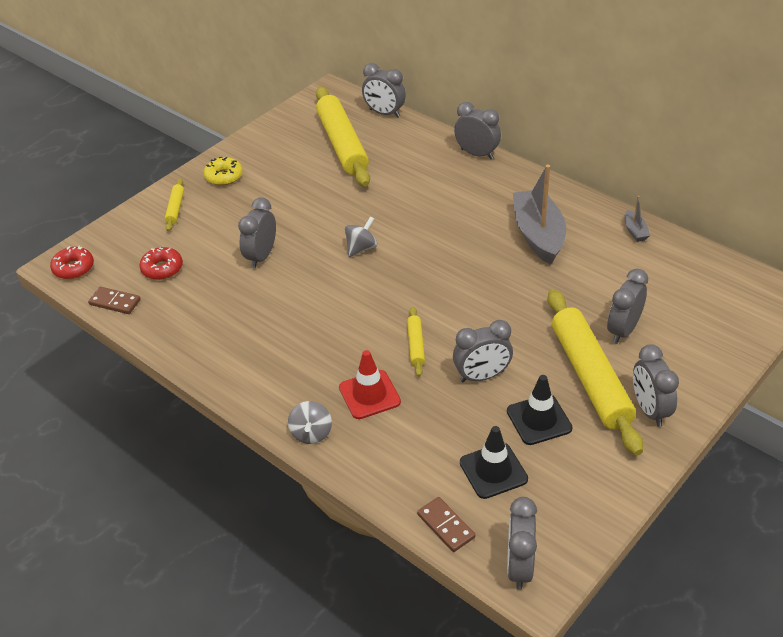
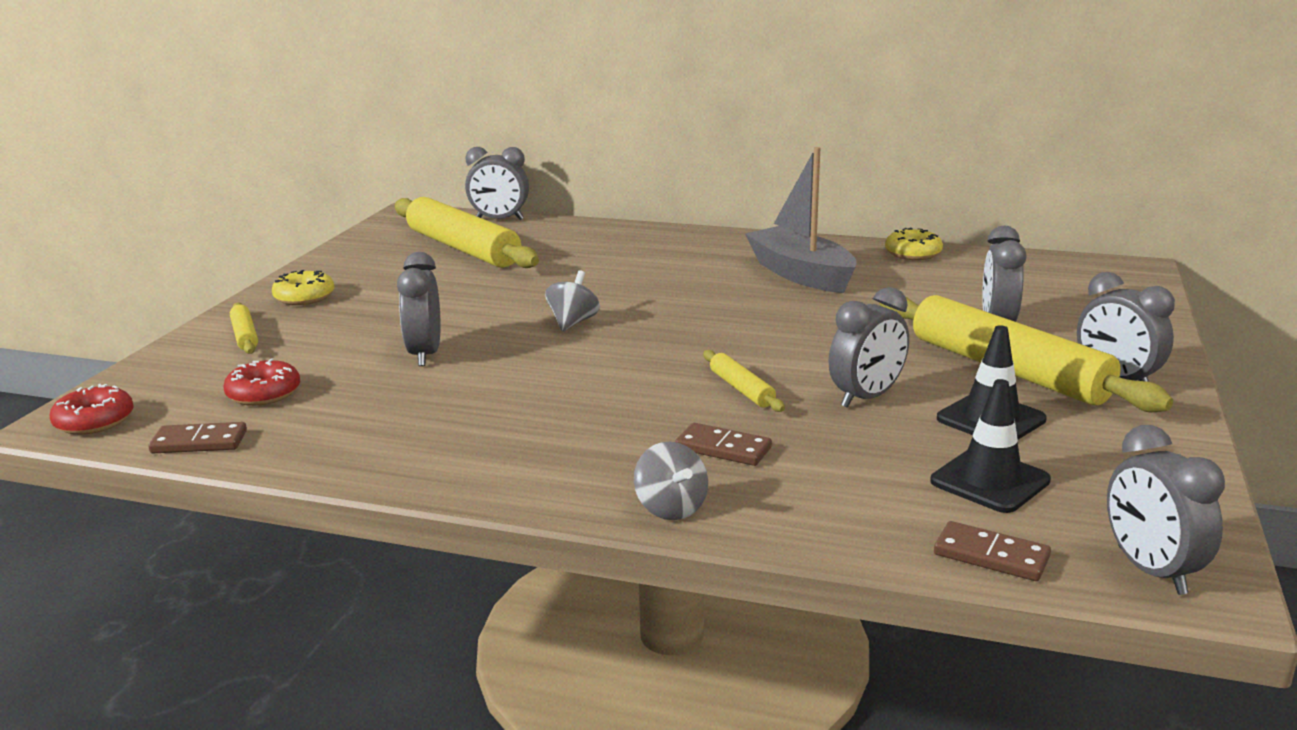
camera: 25 degrees left, 20 degrees down
red traffic cone [339,350,401,419] -> brown domino [675,423,772,466]
grey clock [454,102,501,159] -> none
grey boat [624,196,650,242] -> yellow donut [885,228,943,260]

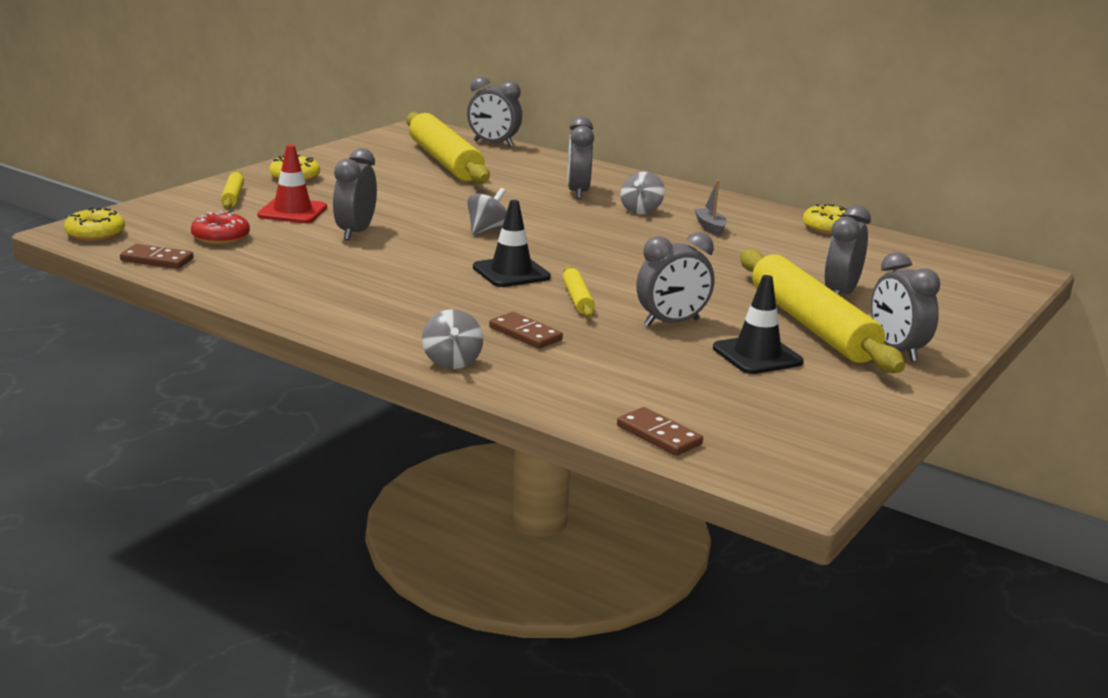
camera: 15 degrees right, 0 degrees up
red donut [50,384,134,435] -> yellow donut [64,208,125,241]
grey boat [745,147,857,293] -> grey boat [694,180,727,236], size x0.43
black traffic cone [930,379,1051,513] -> black traffic cone moved to [473,200,551,287]
grey clock [1107,425,1225,595] -> grey clock moved to [567,116,594,199]
none -> red traffic cone [257,145,327,223]
none -> grey spinning top [620,172,665,214]

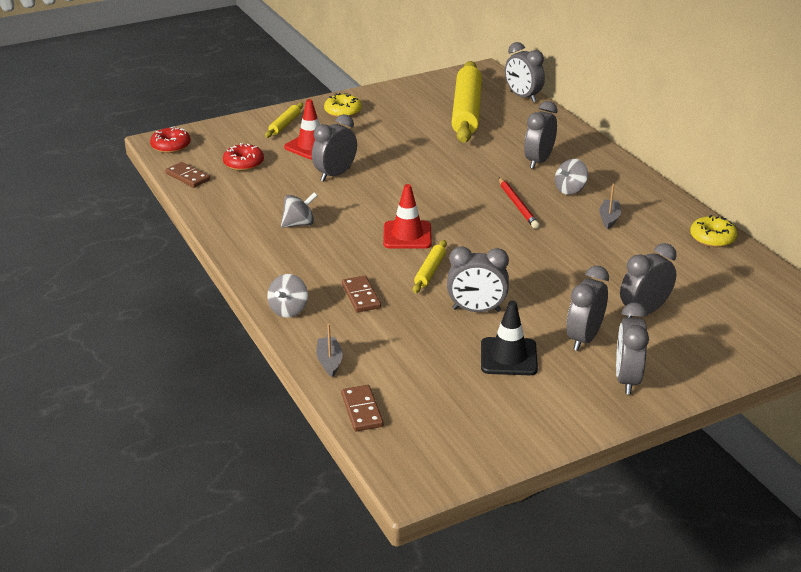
camera: 30 degrees right, 10 degrees up
yellow donut [64,208,125,241] -> red donut [150,126,191,153]
grey spinning top [467,188,507,235] -> grey spinning top moved to [281,192,318,228]
black traffic cone [473,200,551,287] -> red traffic cone [383,184,432,249]
yellow rolling pin [740,249,905,373] -> grey clock [567,266,609,351]
none -> grey boat [316,324,343,377]
none -> red pencil [499,178,539,229]

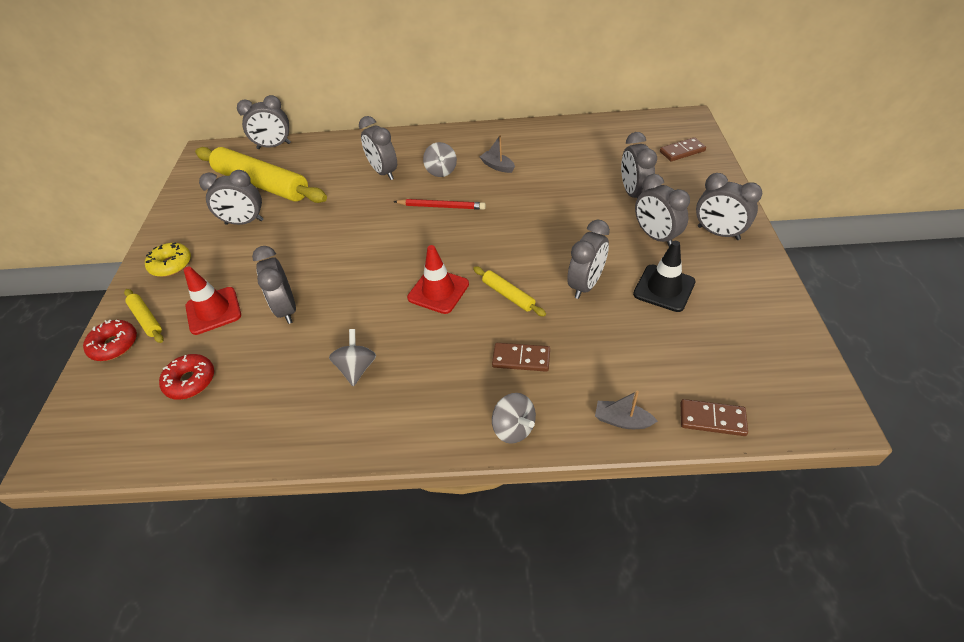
camera: 60 degrees left, 15 degrees up
red donut [150,126,191,153] -> red donut moved to [83,320,137,361]
brown domino [165,162,210,188] -> brown domino moved to [660,137,706,161]
yellow donut [690,215,737,247] -> none
none -> grey clock [199,170,264,225]

